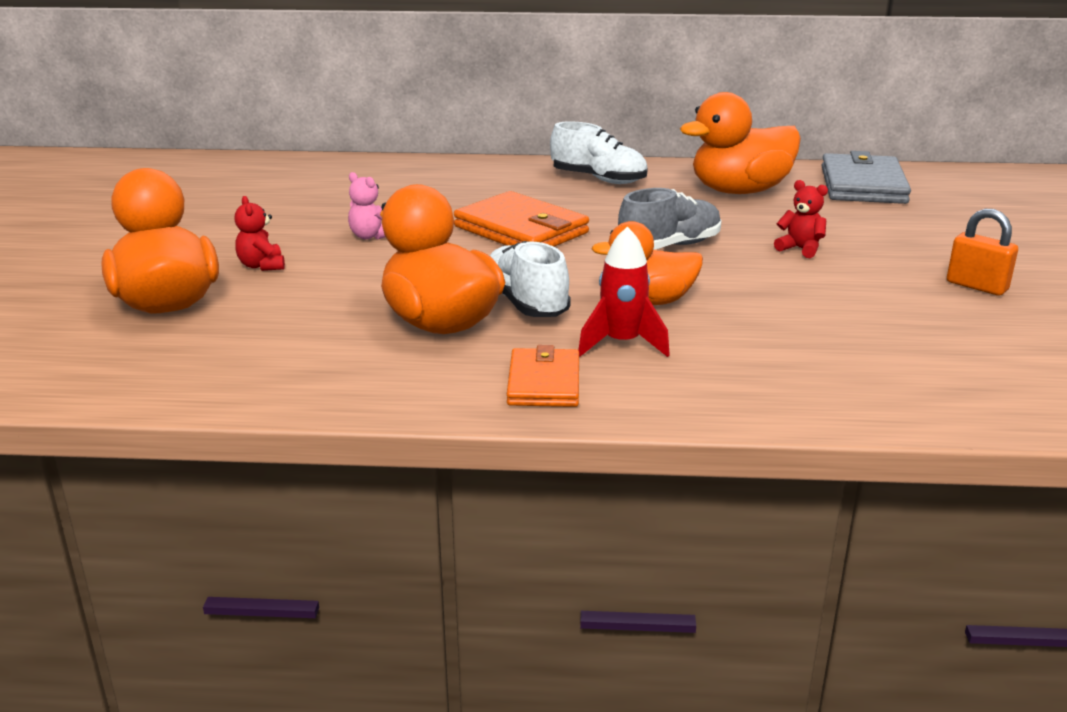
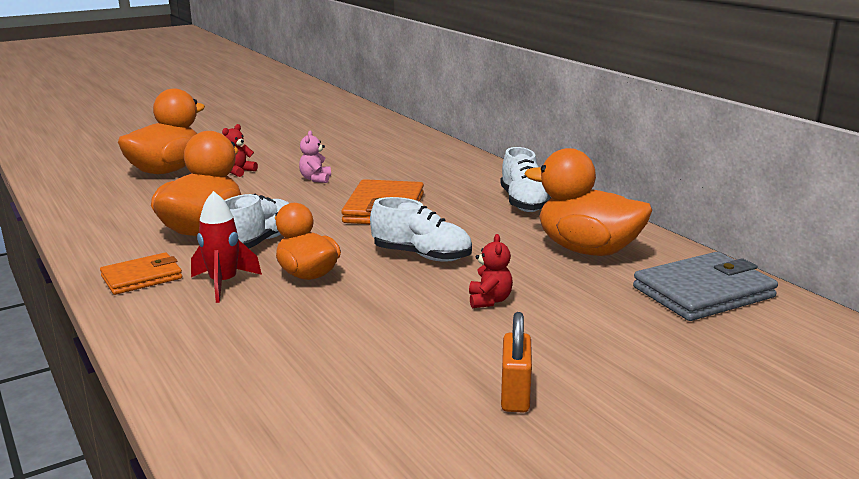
camera: 55 degrees right, 5 degrees down
grey shoe [618,188,722,250] -> white shoe [370,197,472,262]

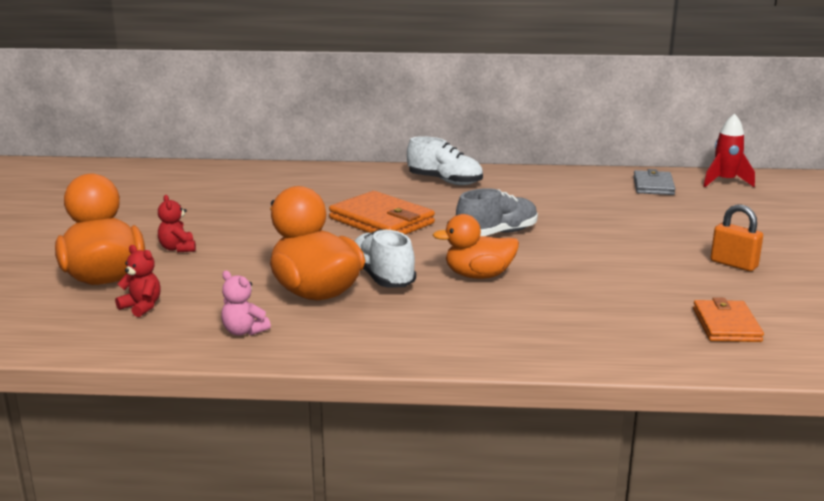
camera: 55 degrees left, 0 degrees up
orange wallet [100,253,182,295] -> orange wallet moved to [693,297,764,342]
red rocket [191,191,262,303] -> red rocket moved to [703,113,755,187]
pink teddy bear [299,131,331,183] -> pink teddy bear moved to [221,271,271,336]
white shoe [370,197,472,262] -> grey shoe [456,188,538,236]
red teddy bear [469,234,513,308] -> red teddy bear moved to [115,245,161,317]
orange duck [525,148,652,256] -> none
grey wallet [633,252,778,321] -> grey wallet [633,169,676,195], size x0.63

